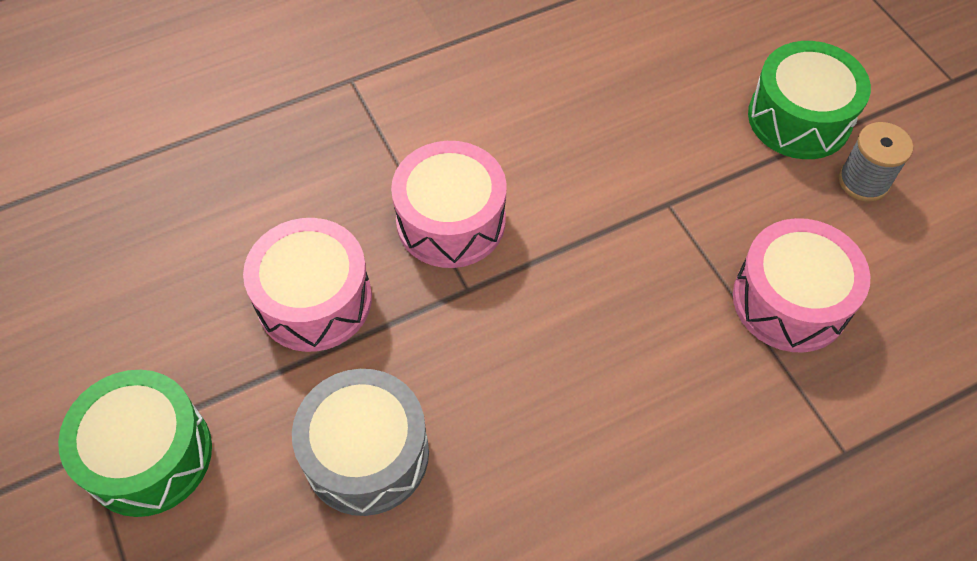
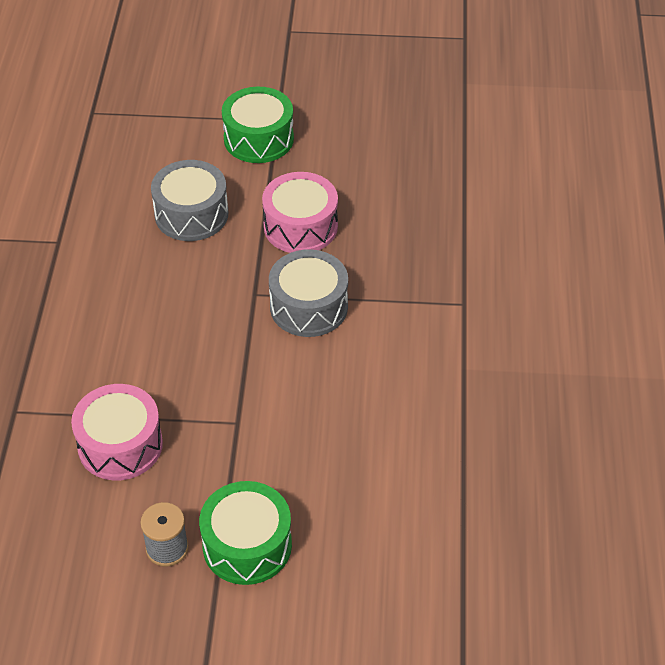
camera: 120 degrees right, 10 degrees down
pink drum [391,141,507,268] -> grey drum [269,249,348,337]

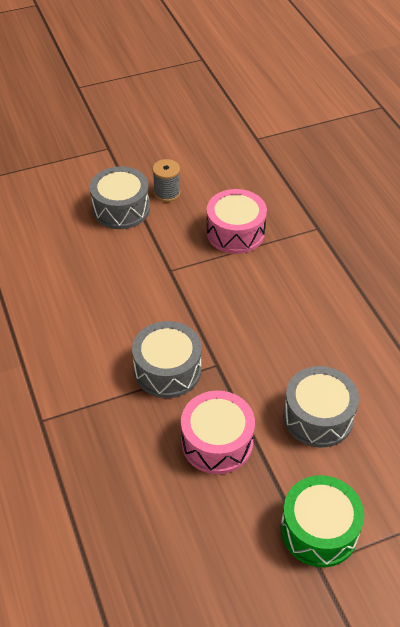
camera: 155 degrees right, 0 degrees up
green drum [199,481,292,585] -> grey drum [90,166,150,229]

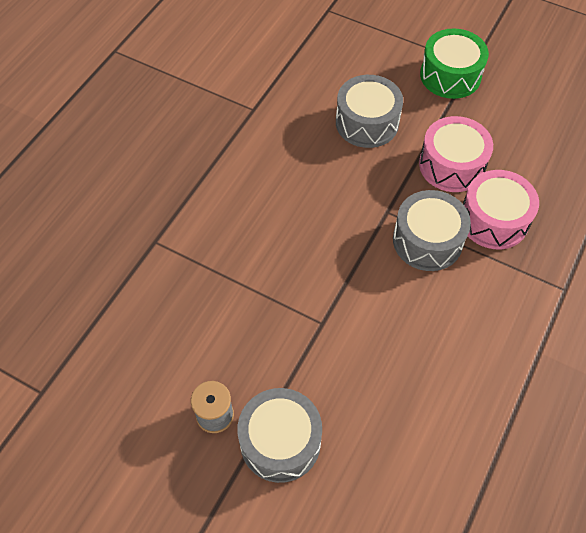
camera: 130 degrees left, 10 degrees up
pink drum [206,189,267,254] -> pink drum moved to [463,170,539,249]

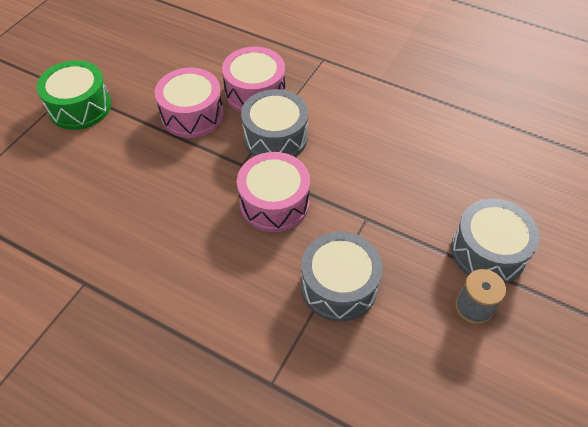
camera: 90 degrees left, 5 degrees down
grey drum [336,75,403,148] -> grey drum moved to [301,232,383,322]
none -> pink drum [237,152,310,232]

